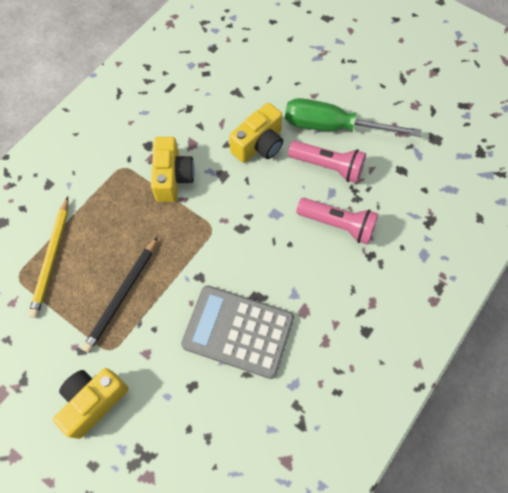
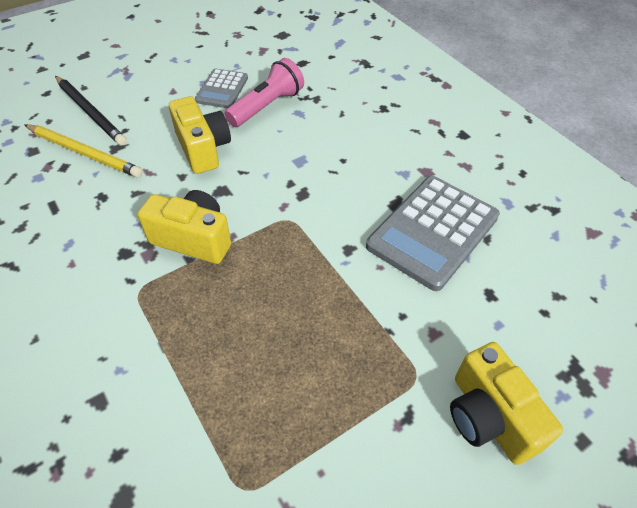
camera: 70 degrees left, 15 degrees down
yellow pencil [28,197,69,318] -> yellow pencil moved to [24,124,143,178]
black pencil [82,237,158,353] -> black pencil moved to [55,76,127,146]
green screwdriver [285,98,422,137] -> grey calculator [195,68,248,108]
pink flashlight [296,198,378,245] -> none

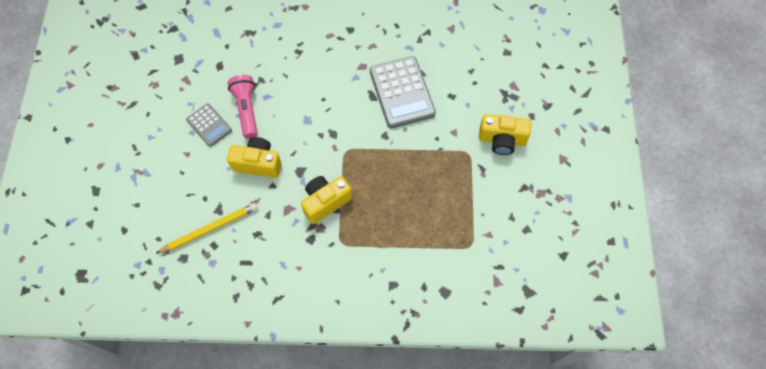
camera: 55 degrees left, 15 degrees up
black pencil [55,76,127,146] -> none

